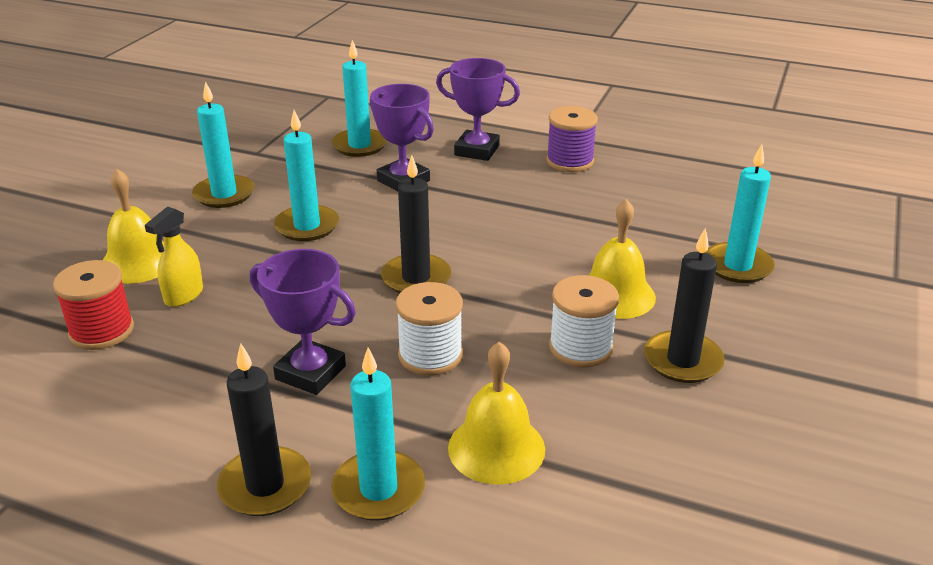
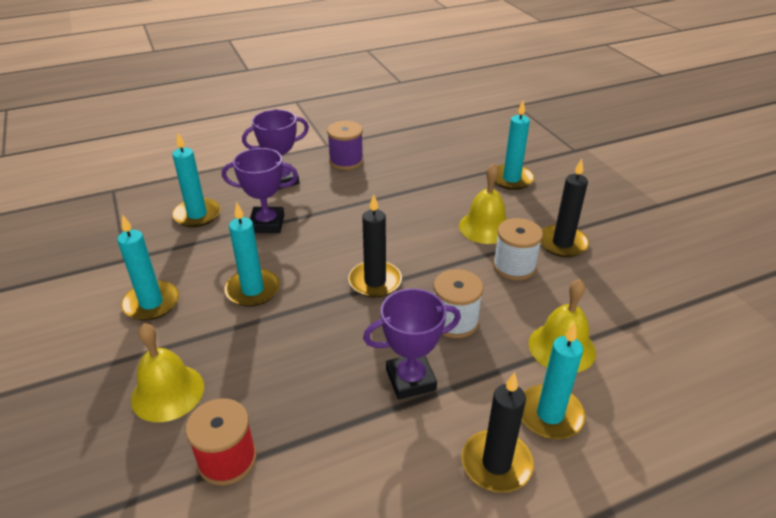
camera: 45 degrees left, 5 degrees up
yellow spray bottle [145,207,203,307] -> none

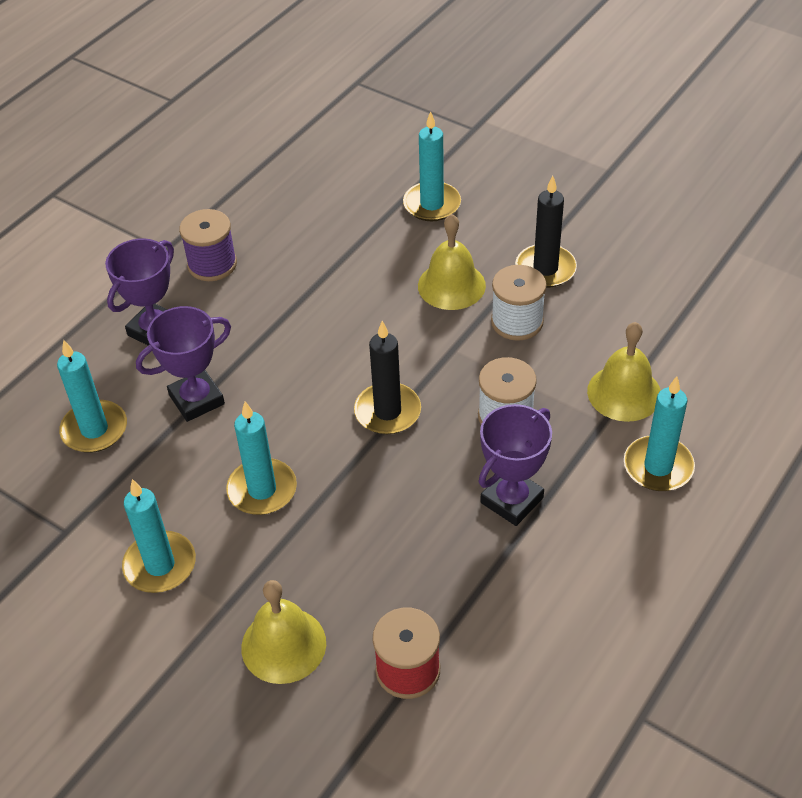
camera: 30 degrees left, 10 degrees up
black candle [462,372,534,493] -> none

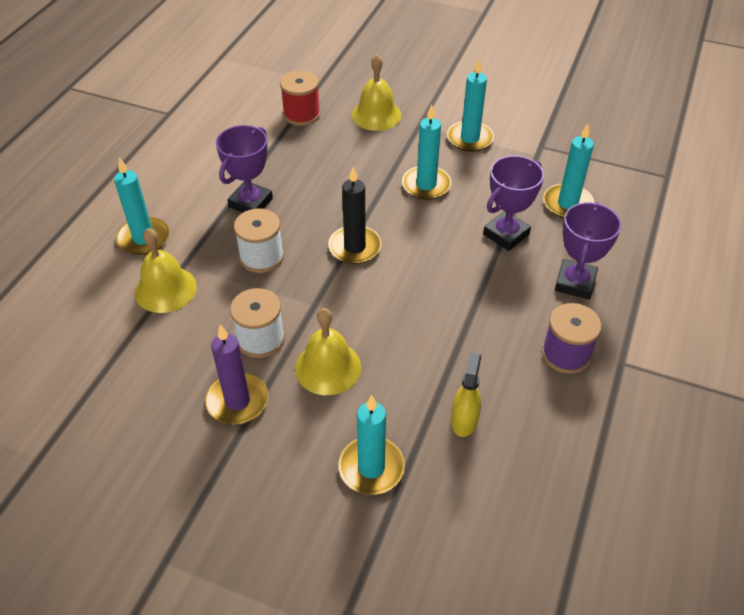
camera: 165 degrees right, 0 degrees up
black candle [515,176,577,288] -> purple candle [205,324,268,424]
none -> yellow spray bottle [451,352,481,437]

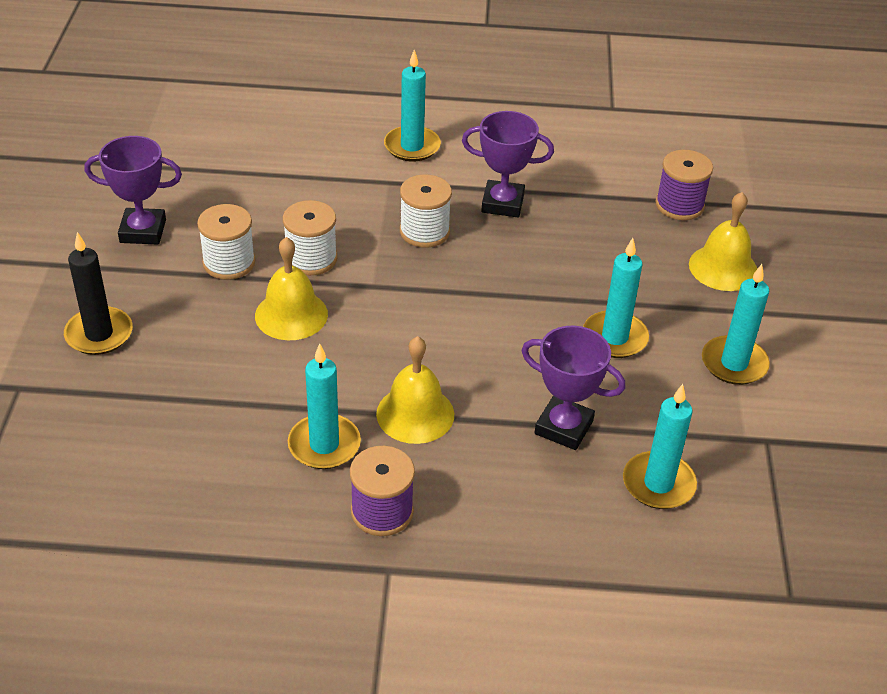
camera: 70 degrees right, 5 degrees down
yellow bell [135,228,197,313] -> yellow bell moved to [376,336,454,444]
purple candle [205,324,268,424] -> white spool [197,204,255,280]
red spool [280,70,321,126] -> purple spool [655,150,713,220]
black candle [328,167,382,264] -> black candle moved to [64,232,133,355]
turquoise candle [338,395,405,495] -> turquoise candle moved to [288,344,361,469]
yellow spray bottle [451,352,481,437] -> none
purple trophy [555,202,622,299] -> purple trophy moved to [84,136,182,245]

